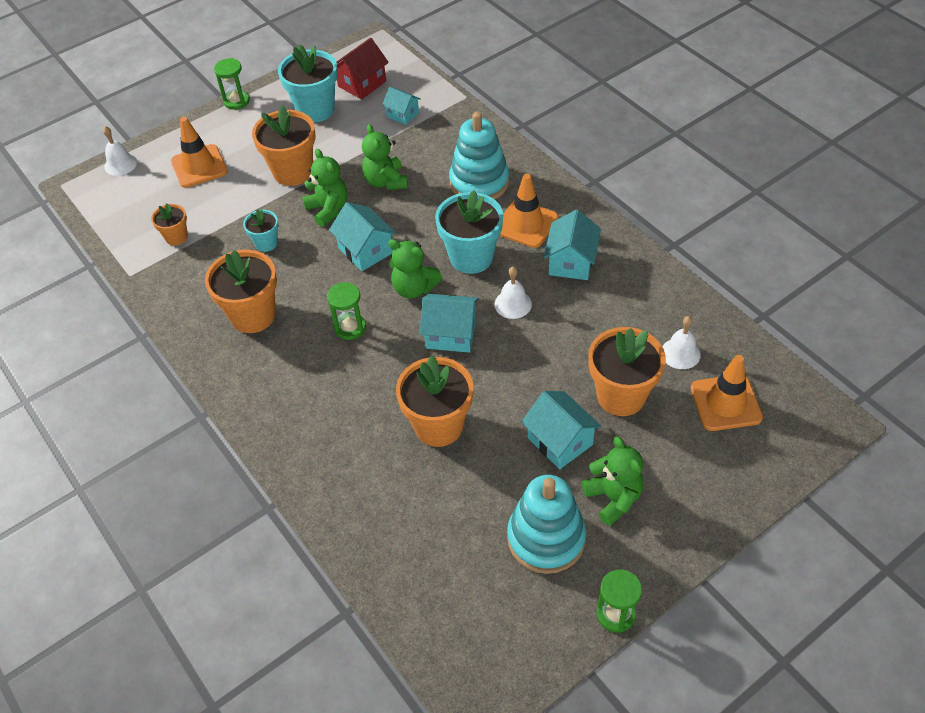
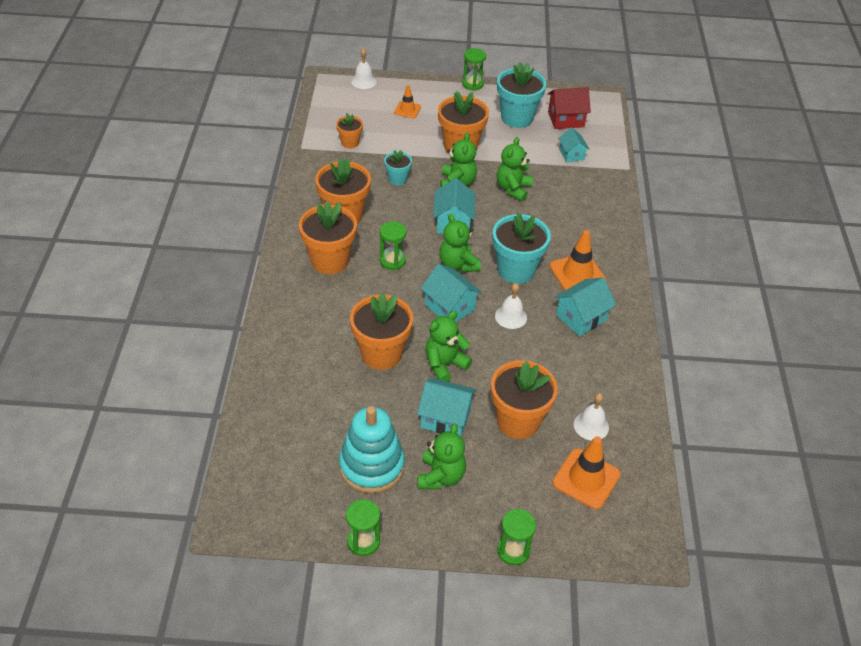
camera: 35 degrees right, 5 degrees down
orange traffic cone [171,117,228,188] -> orange traffic cone [394,85,421,118], size x0.59
turquoise stacking toy [449,112,509,199] -> none
turquoise house [521,391,602,469] -> turquoise house turned 75 degrees counterclockwise [417,378,477,436]
none -> orange flower pot [299,201,357,274]
none -> green teddy bear [425,311,472,382]
none -> green hourglass [497,509,536,566]

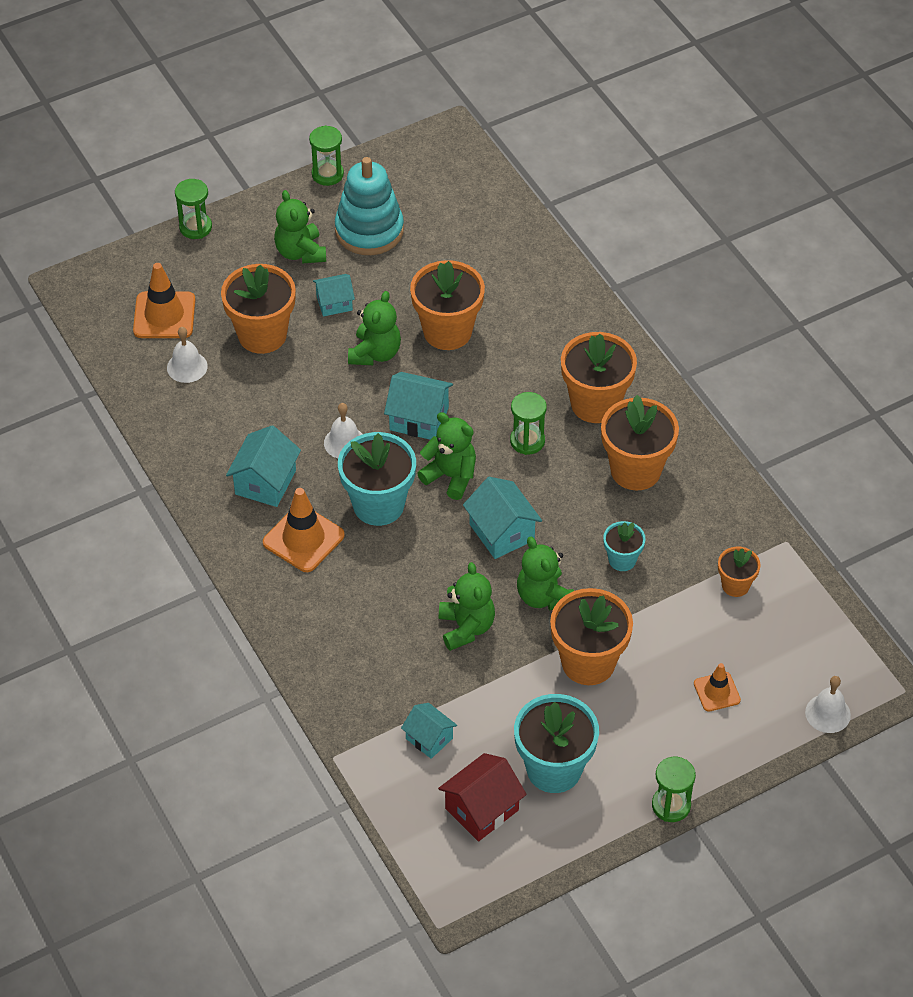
camera: 150 degrees right, 5 degrees up
turquoise house [417,378,477,436] -> turquoise house [313,274,355,316], size x0.65

